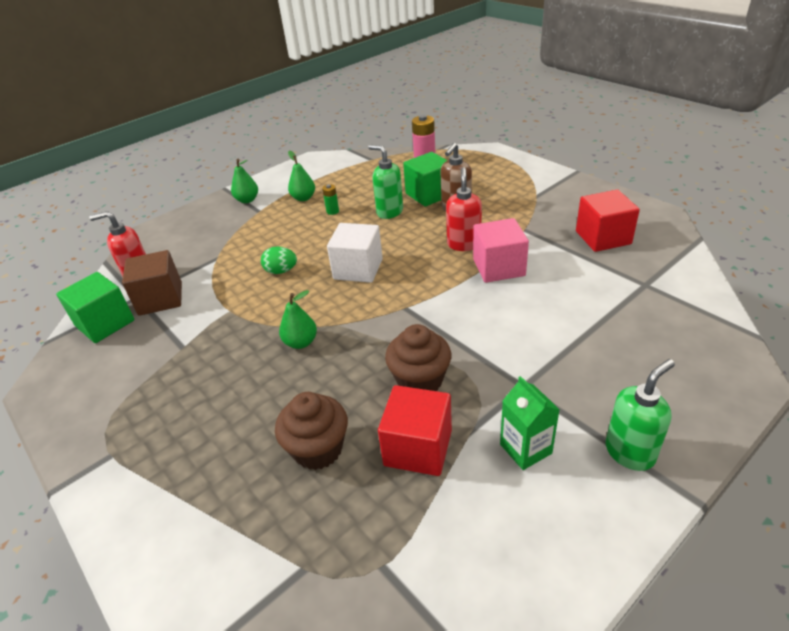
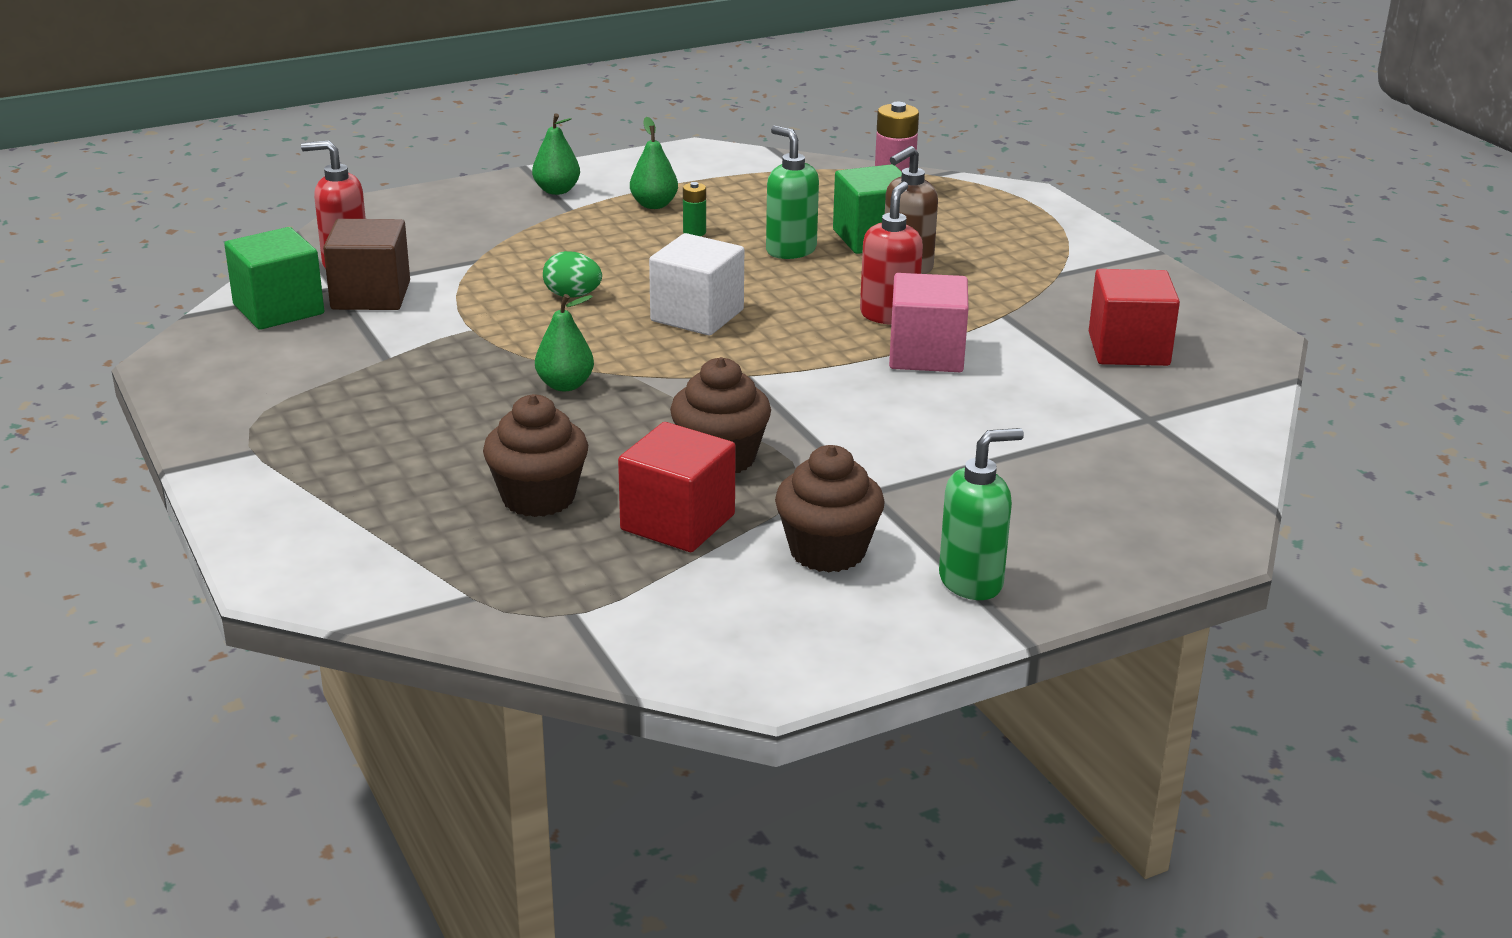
camera: 10 degrees right, 10 degrees down
green carton [500,376,560,470] -> brown cupcake [775,445,885,572]

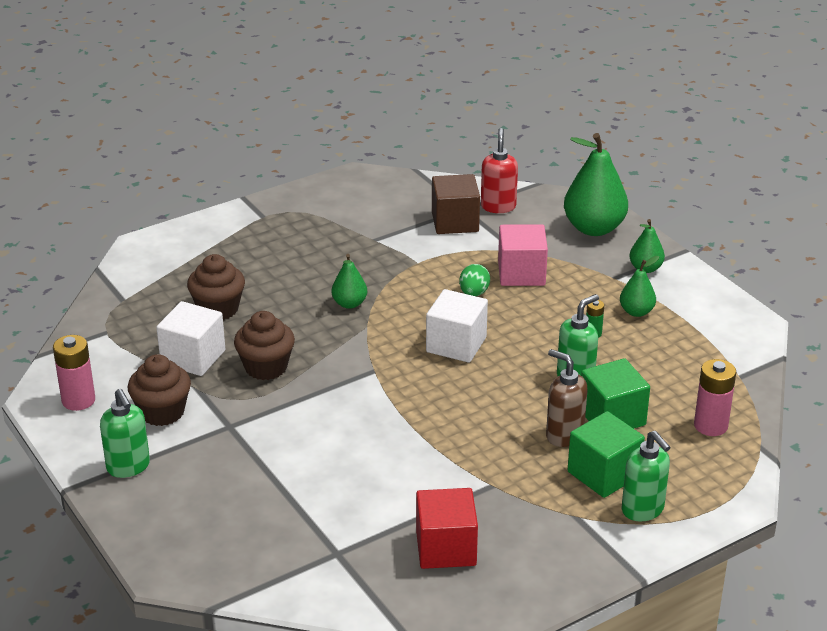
camera: 85 degrees right, 5 degrees up
green cube [224,227,324,330] -> green cube moved to [568,411,645,498]
red cube [618,422,736,552] -> white cube [156,301,225,376]
red soap dispenser [860,181,923,325] -> none
pink cube [889,273,969,372] -> pink cube moved to [498,224,548,286]
none -> pink battery [53,335,95,411]
none -> green pear [564,133,628,236]
none -> green soap dispenser [622,431,671,521]

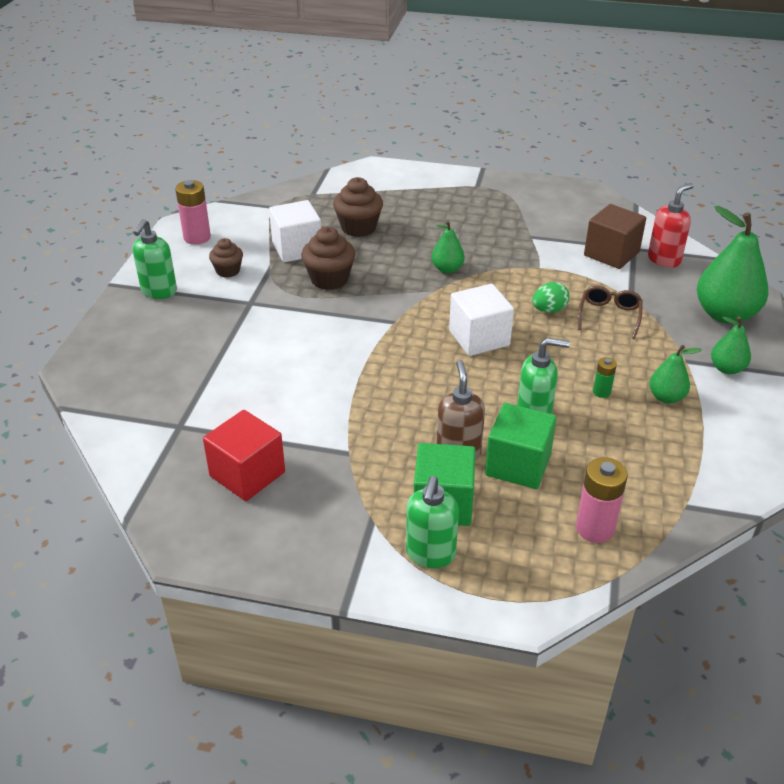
camera: 45 degrees right, 5 degrees up
brown cupcake [128,354,191,426] -> brown cupcake [209,238,243,278], size x0.63
pink cube [498,224,548,286] -> brown glasses [578,286,643,339]

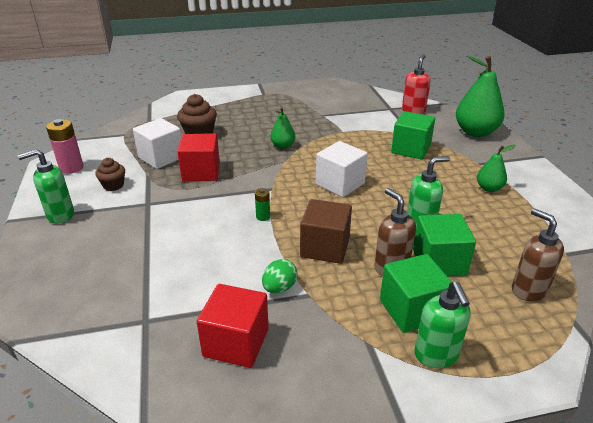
camera: 25 degrees left, 5 degrees down
green soap dispenser [133,219,177,299] -> green soap dispenser turned 75 degrees clockwise [18,149,74,224]
brown cupcake [301,227,355,290] -> red cube [177,133,220,182]
green egg [532,282,569,313] -> green egg moved to [262,259,298,293]
pink battery [576,457,628,543] -> brown soap dispenser [512,208,564,302]
brown glasses [578,286,643,339] -> green cube [391,111,435,160]
brown cube [584,204,646,269] -> brown cube moved to [300,199,352,264]
green battery [593,357,617,398] -> green battery moved to [255,188,270,221]
green pear [711,316,751,374] -> none

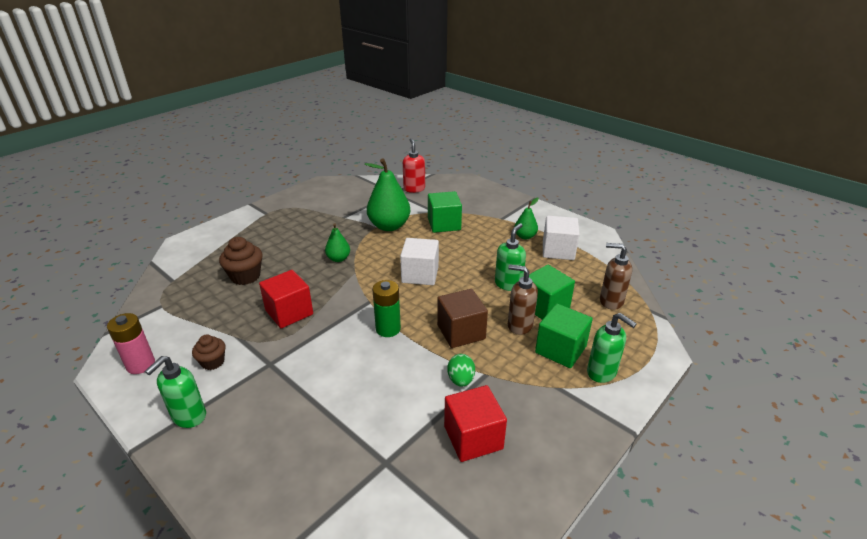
camera: 35 degrees left, 0 degrees up
white cube [133,118,181,169] -> white cube moved to [543,216,580,260]
green battery [255,188,270,221] -> green battery [372,280,401,337], size x1.85
green pear [456,56,505,137] -> green pear moved to [365,158,410,231]

